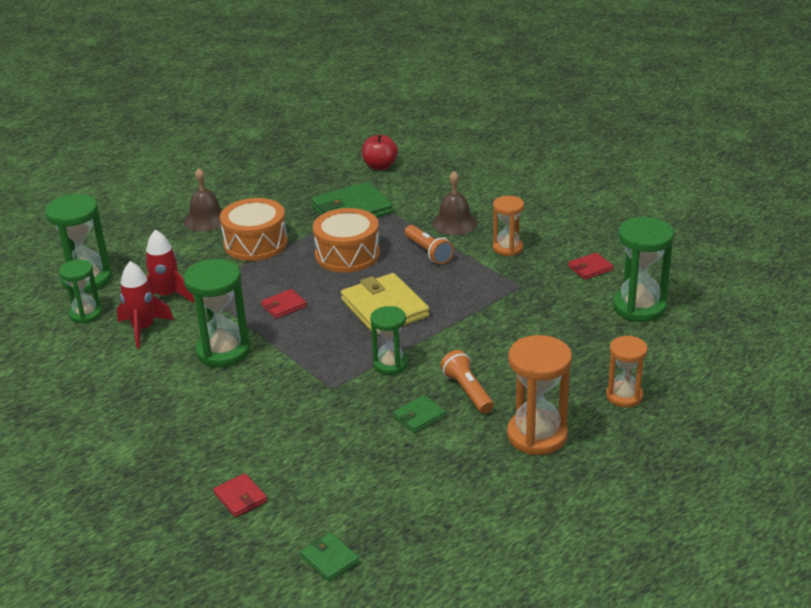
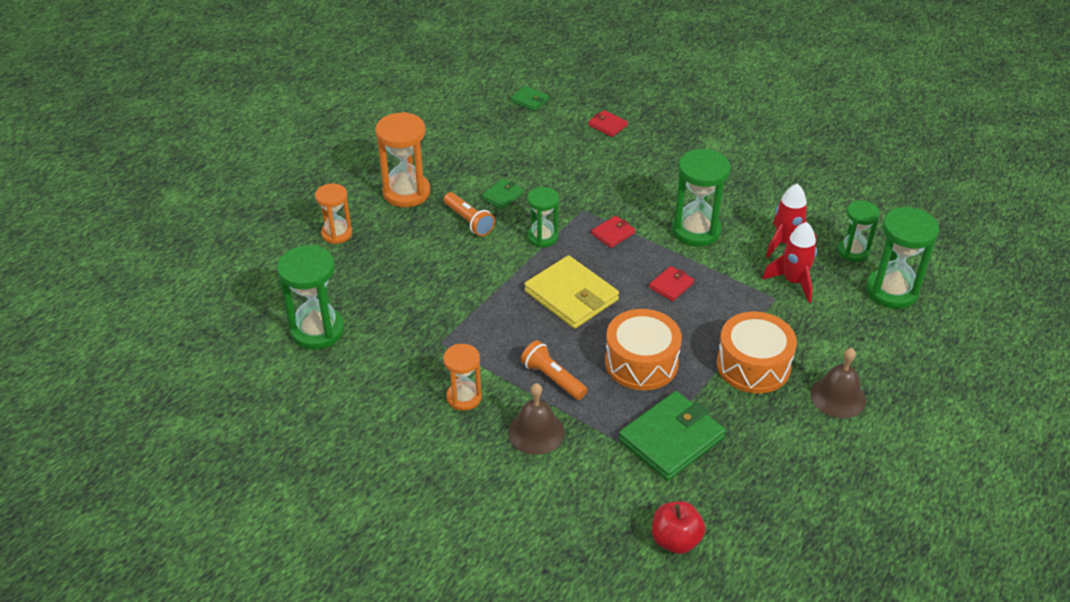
camera: 165 degrees right, 10 degrees up
red wallet [568,253,613,280] -> red wallet moved to [591,216,635,248]

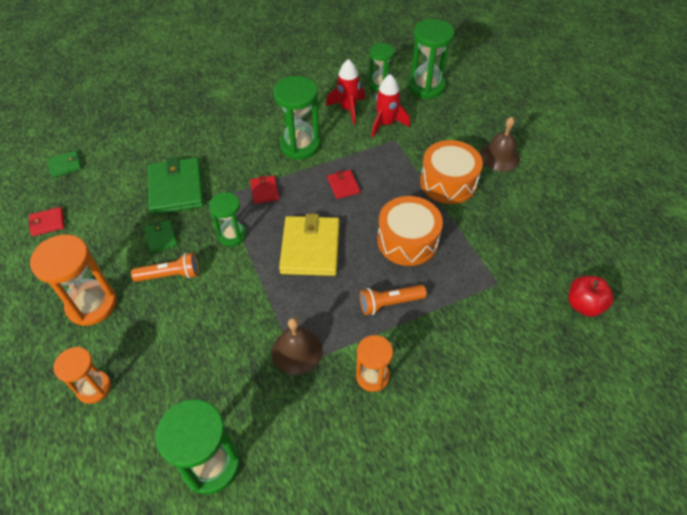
camera: 60 degrees left, 10 degrees up
brown bell [508,383,565,455] -> brown bell moved to [272,318,322,375]
yellow wallet [524,255,619,329] -> yellow wallet turned 75 degrees counterclockwise [279,214,340,276]
red wallet [588,110,628,137] -> red wallet moved to [28,207,65,236]
green wallet [619,391,726,481] -> green wallet moved to [148,157,204,215]

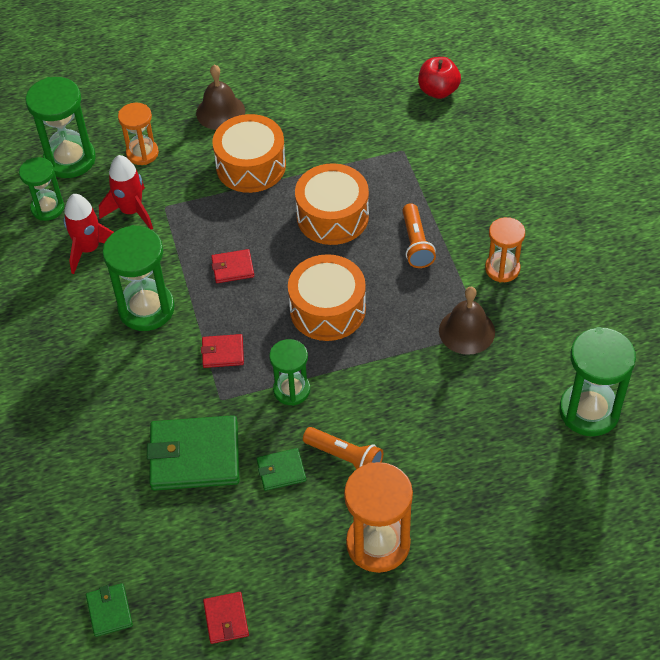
camera: 80 degrees left, 0 degrees up
orange hourglass [53,347,111,404] -> orange hourglass moved to [118,103,159,165]
orange flashlight [131,253,199,282] -> orange flashlight turned 120 degrees clockwise [303,427,383,469]
yellow wallet [279,214,340,276] -> orange drum [288,254,366,341]

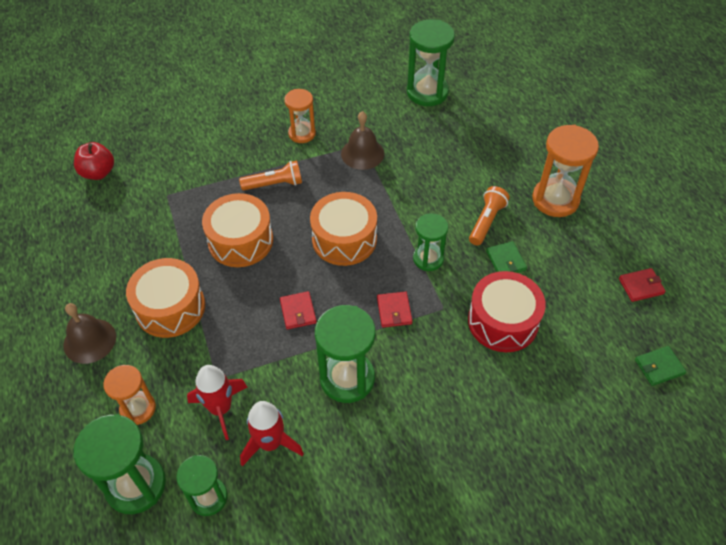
camera: 95 degrees left, 0 degrees up
green wallet [147,415,239,491] -> red drum [468,271,546,352]

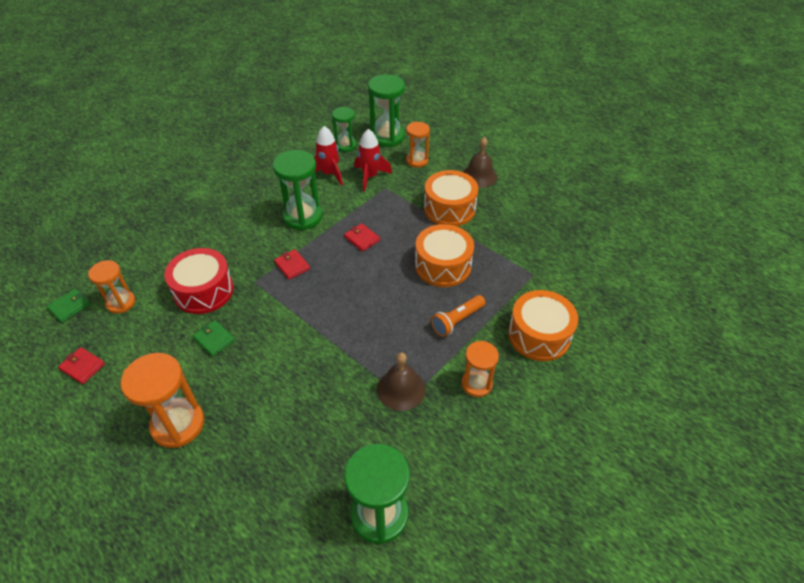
camera: 150 degrees right, 5 degrees down
red apple [74,142,114,180] -> none
orange drum [310,192,377,266] -> orange drum moved to [508,290,578,361]
green hourglass [413,213,448,271] -> none
orange flashlight [469,186,510,245] -> none
red wallet [619,268,666,302] -> red wallet turned 75 degrees clockwise [58,347,105,384]
none -> orange hourglass [88,260,135,314]

